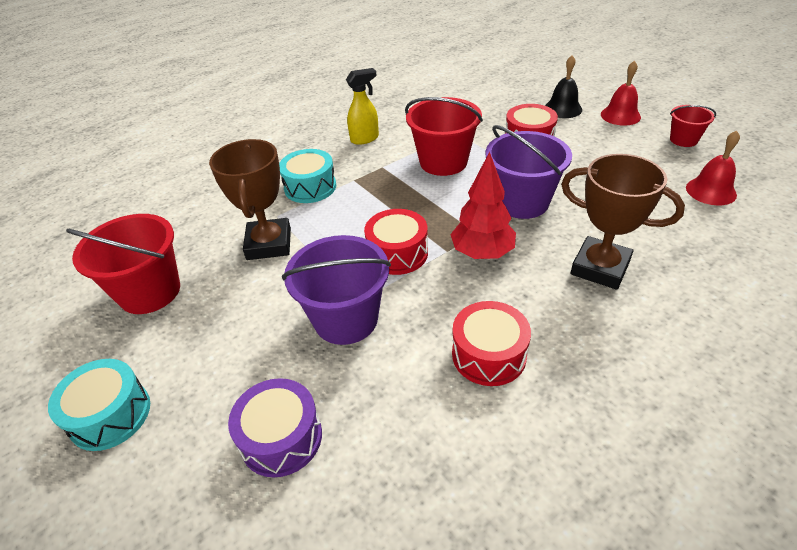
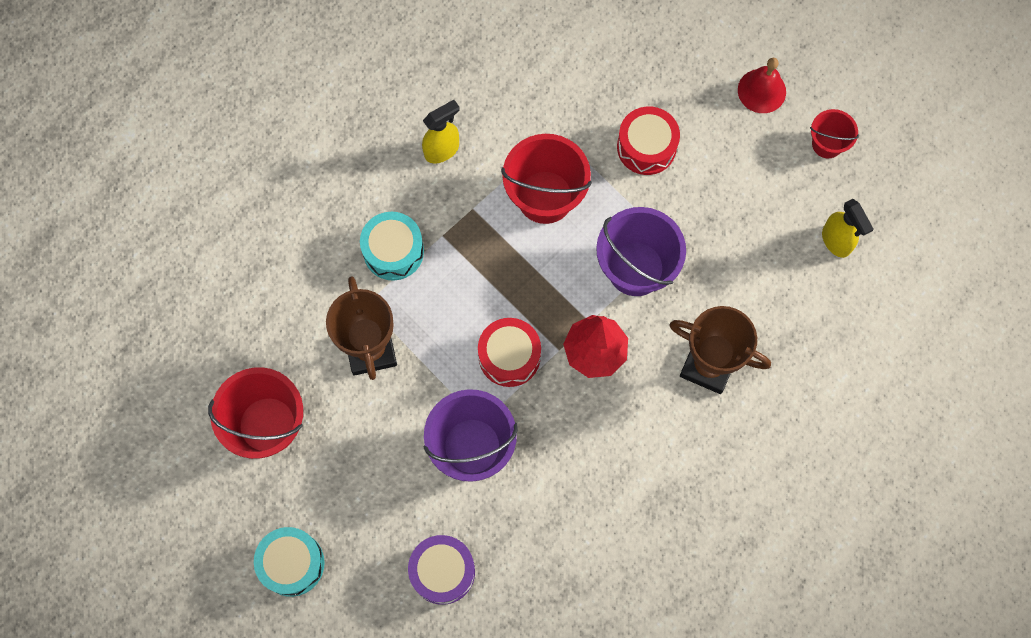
camera: 10 degrees left, 30 degrees up
red drum [452,301,531,386] -> none
black bell [545,55,582,118] -> none
red bell [686,131,740,205] -> yellow spray bottle [822,199,874,258]

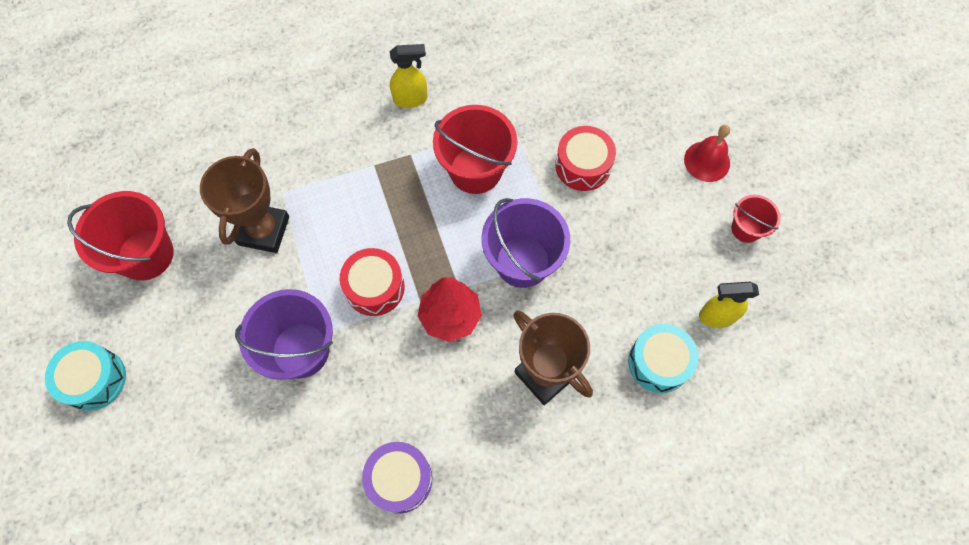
camera: 25 degrees right, 5 degrees down
turquoise drum [360,212,424,281] -> turquoise drum moved to [628,324,699,393]
purple drum [408,535,475,605] -> purple drum moved to [362,442,432,514]
yellow spray bottle [822,199,874,258] -> yellow spray bottle turned 90 degrees clockwise [699,282,759,328]

